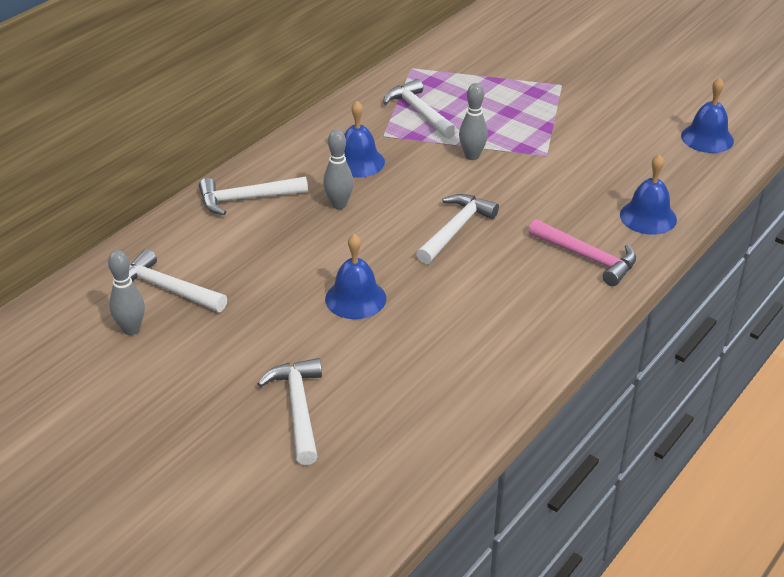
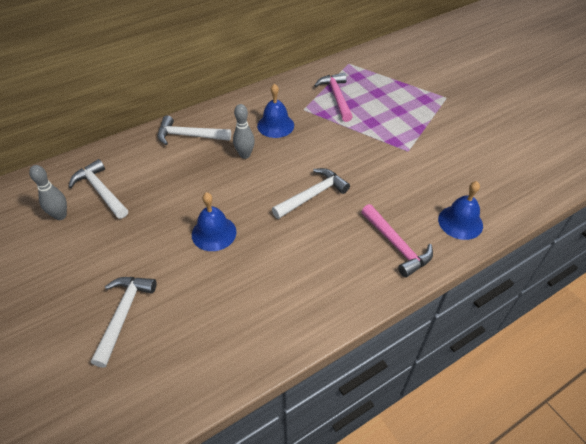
camera: 20 degrees right, 10 degrees up
white hammer [383,79,457,139] -> pink hammer [314,73,353,122]
grey bowling pin [459,83,488,160] -> none
blue bell [681,78,734,153] -> none

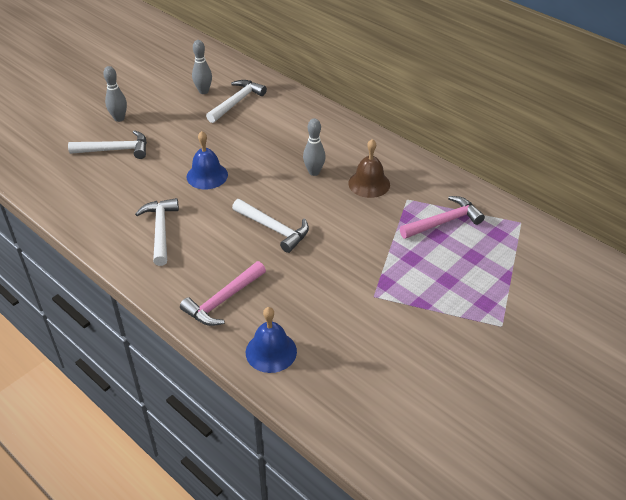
camera: 75 degrees right, 5 degrees down
white hammer [158,116,231,145] -> white hammer moved to [135,198,179,266]
blue bell [257,83,294,138] -> brown bell [348,139,390,198]
none -> grey bowling pin [103,66,127,122]

